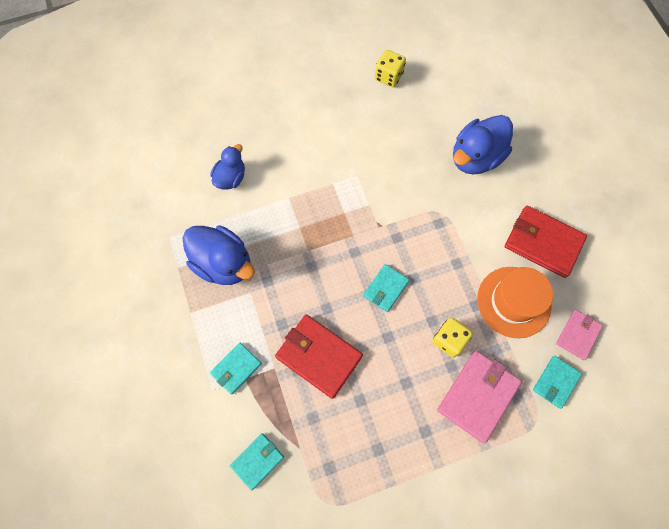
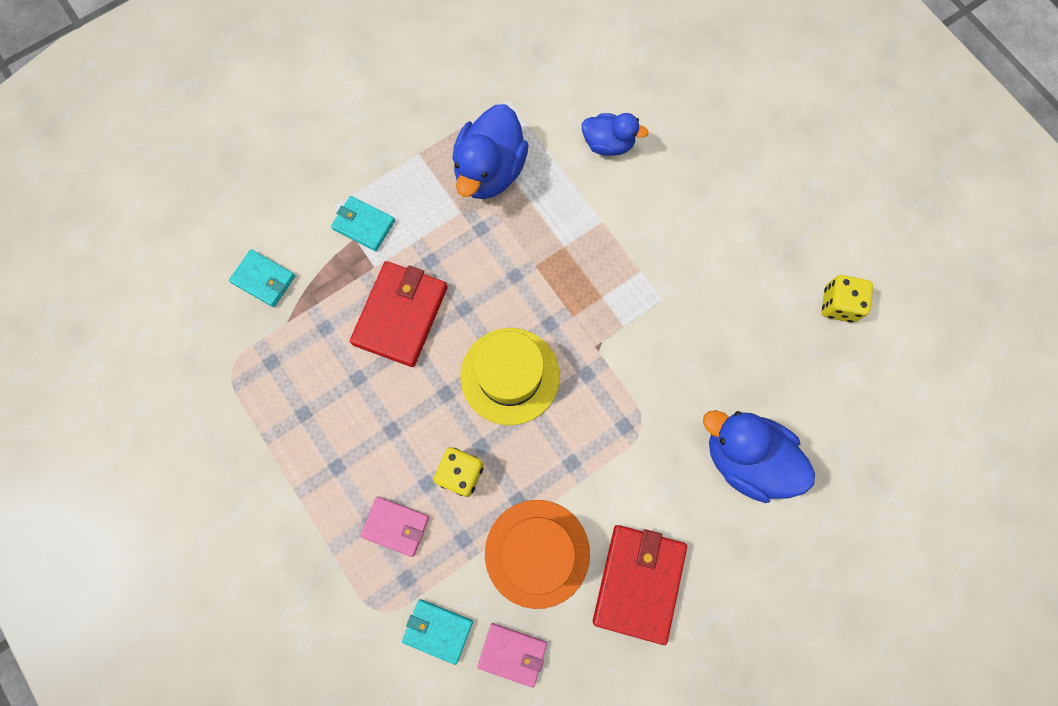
camera: 75 degrees right, 5 degrees up
turquoise wallet [363,264,409,312] -> yellow hat [460,328,560,425]
pink wallet [437,351,522,443] -> pink wallet [360,497,429,557], size x0.59

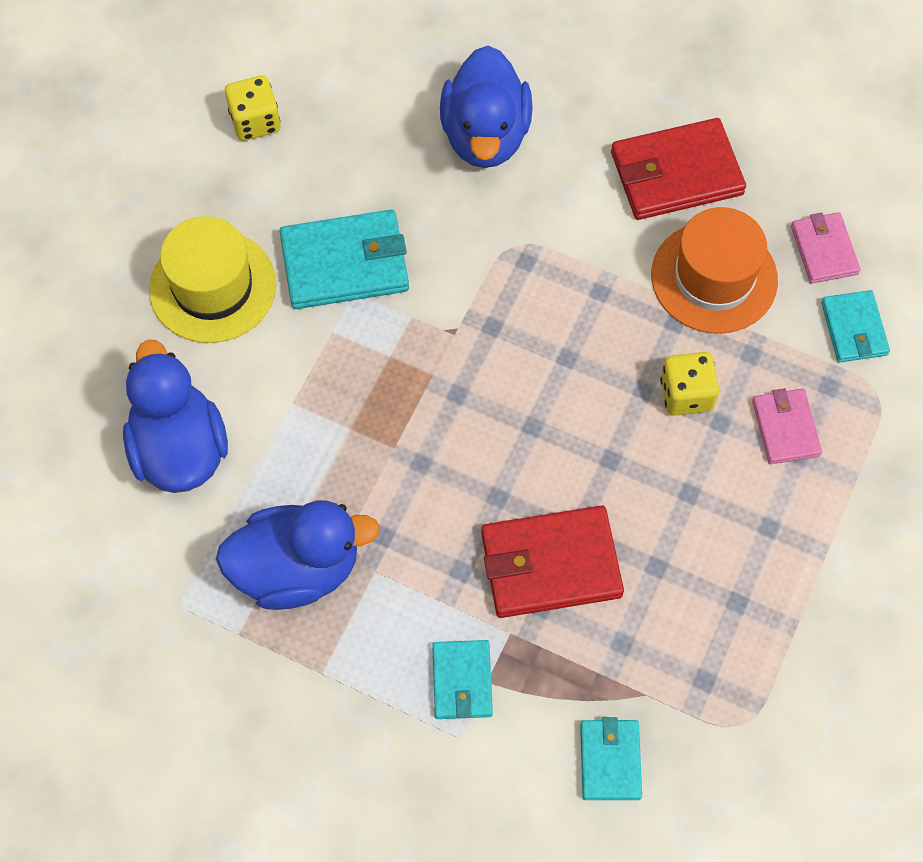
camera: 120 degrees left, 10 degrees down
yellow hat [460,328,560,425] -> yellow hat moved to [149,216,276,343]
blue duck [582,113,649,156] -> blue duck [123,340,228,493], size x1.66
none -> turquoise wallet [280,210,409,309]

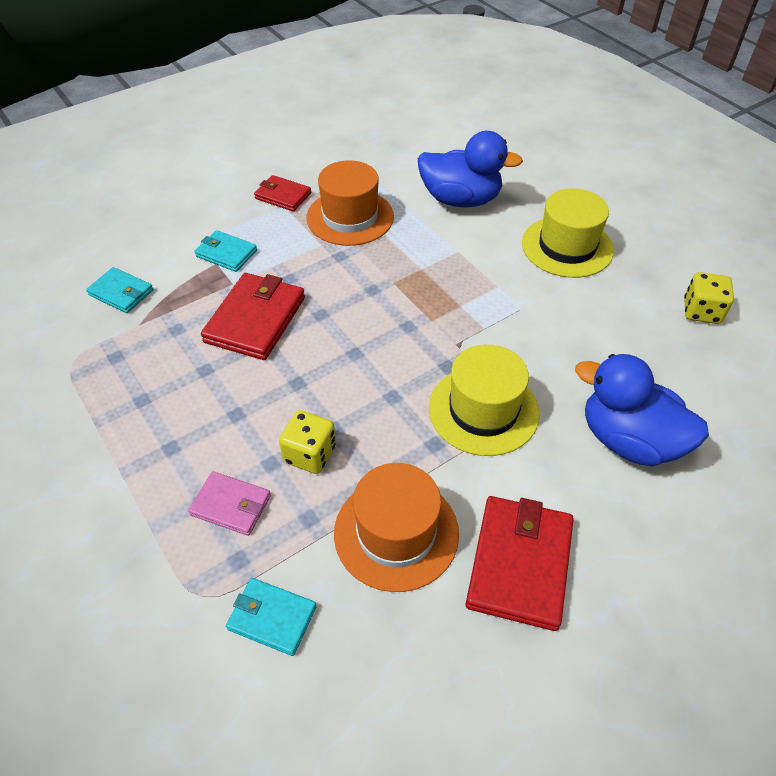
camera: 120 degrees right, 15 degrees down
blue duck [216,500,380,610] -> orange hat [307,160,394,246]
turquoise wallet [280,210,409,309] -> none
pink wallet [791,212,861,284] -> none
none -> red wallet [254,175,311,211]
none -> yellow hat [429,344,540,456]

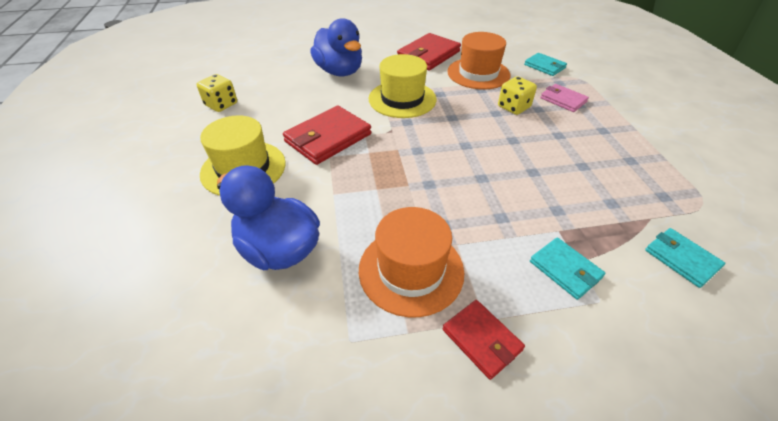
camera: 155 degrees left, 5 degrees down
red wallet [201,273,305,360] -> red wallet moved to [283,105,371,165]

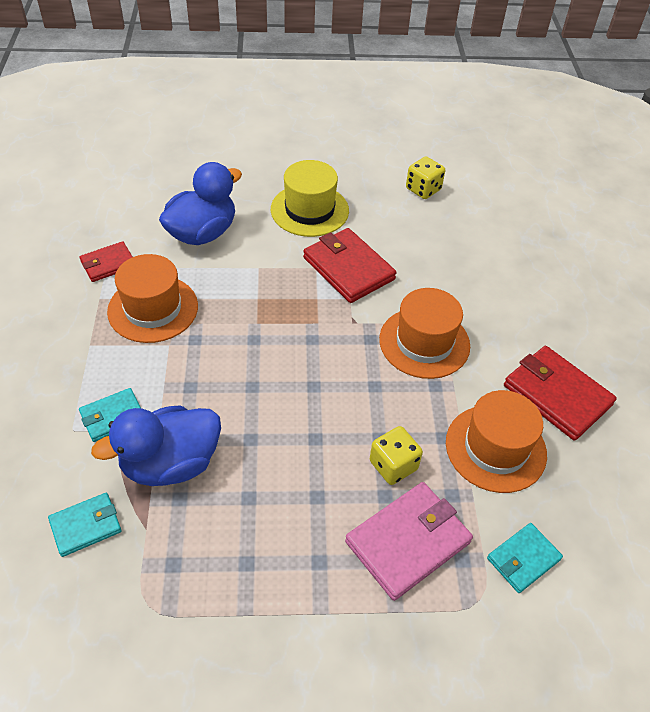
camera: 95 degrees right, 5 degrees up
blue duck [310,18,362,76] -> blue duck moved to [91,406,221,486]
yellow hat [368,54,436,118] -> orange hat [379,288,470,379]
red wallet [443,300,525,380] -> red wallet moved to [80,242,132,282]
pink wallet [540,84,589,112] -> pink wallet [345,482,473,601], size x1.71

